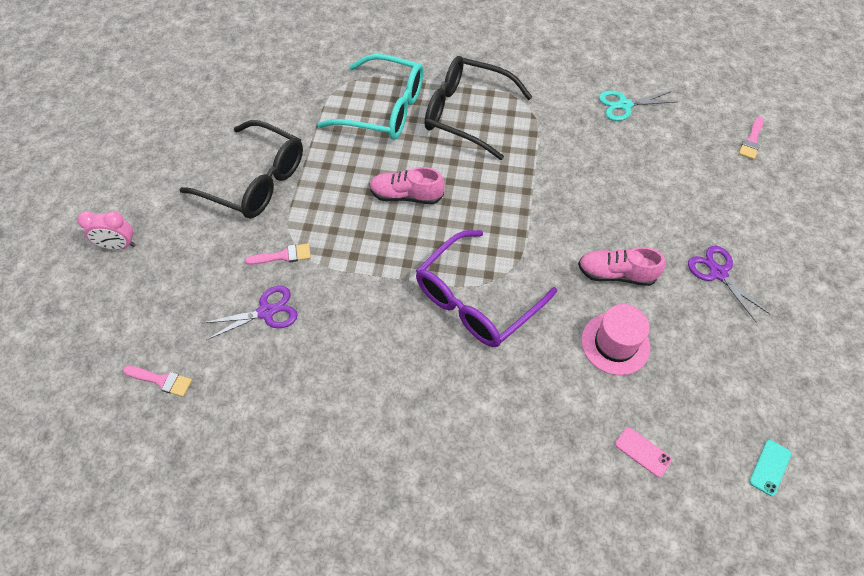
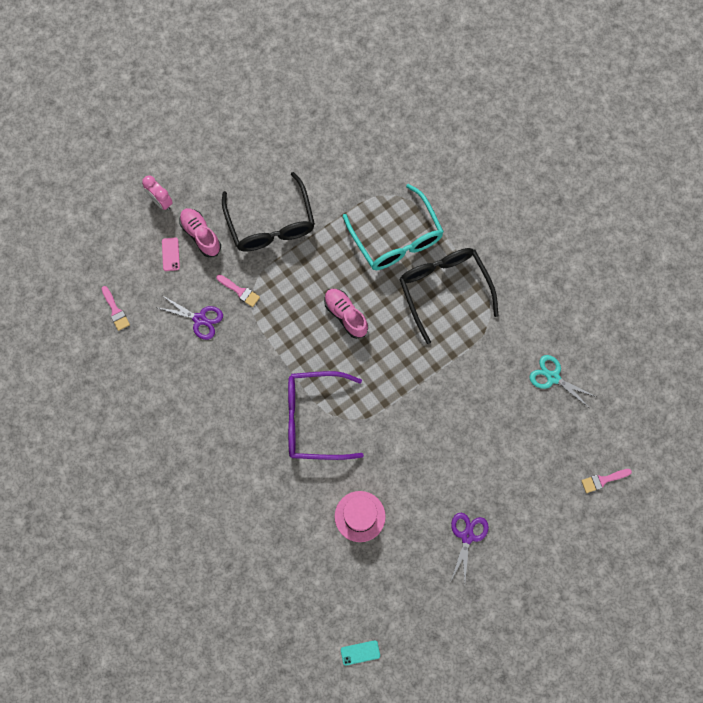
camera: 45 degrees right, 15 degrees up
pink shoe [578,247,665,286] -> pink shoe moved to [179,208,221,257]
pink phone [615,427,672,477] -> pink phone moved to [162,238,180,271]

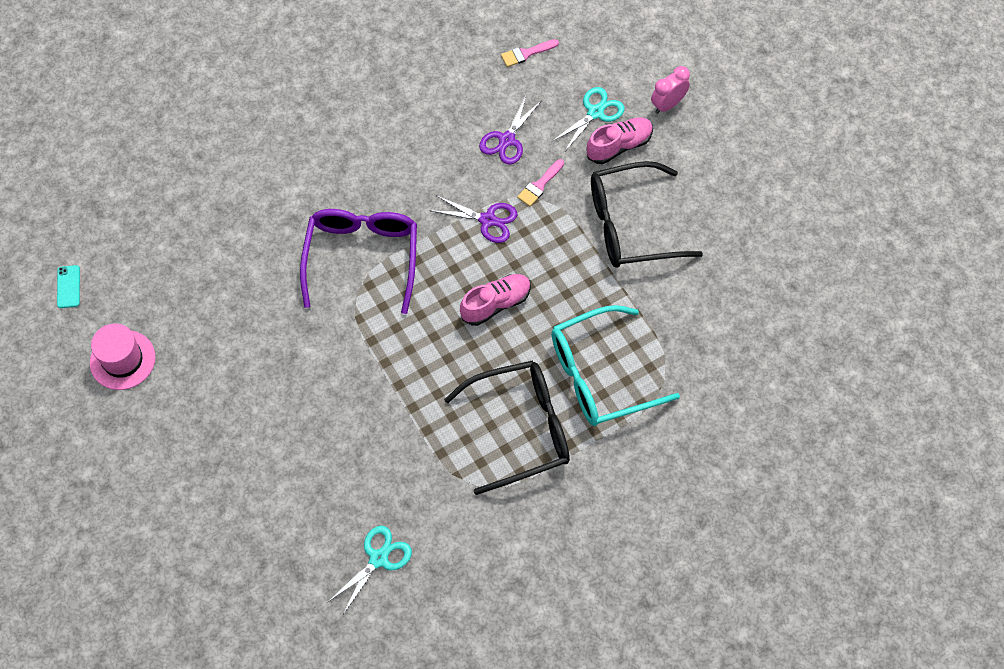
camera: 95 degrees right, 10 degrees down
pink phone [162,238,180,271] -> turquoise scissors [551,87,625,153]
pink hat [335,491,386,542] -> pink hat moved to [90,324,156,390]
purple scissors [451,513,489,583] -> purple scissors moved to [429,195,517,243]
pink brush [581,469,632,493] -> none

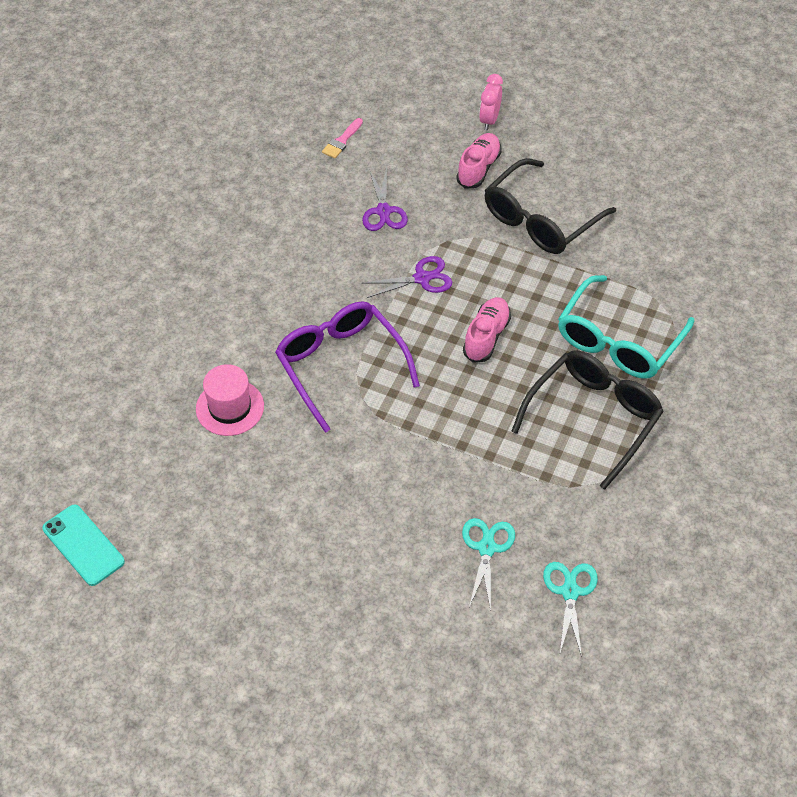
camera: 35 degrees left, 10 degrees down
turquoise phone [57,265,80,308] -> turquoise phone [42,504,125,586], size x1.72
pink hat [90,324,156,390] -> pink hat moved to [196,364,264,436]
pink brush [517,159,564,207] -> none
turquoise scissors [551,87,625,153] -> turquoise scissors moved to [462,518,515,611]

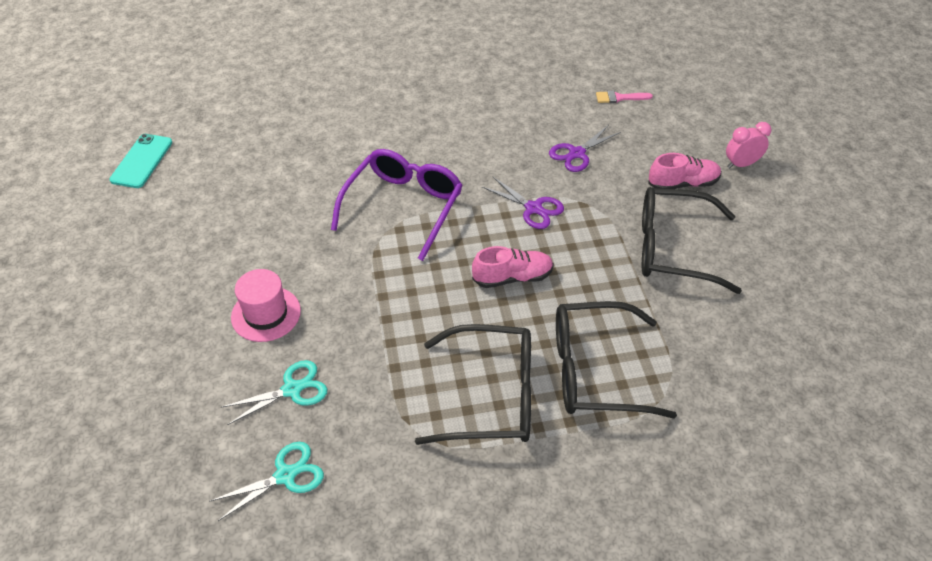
camera: 55 degrees right, 5 degrees down
pink hat [196,364,264,436] -> pink hat moved to [231,269,301,342]
turquoise glasses [558,275,694,379] -> black glasses [556,301,677,418]

